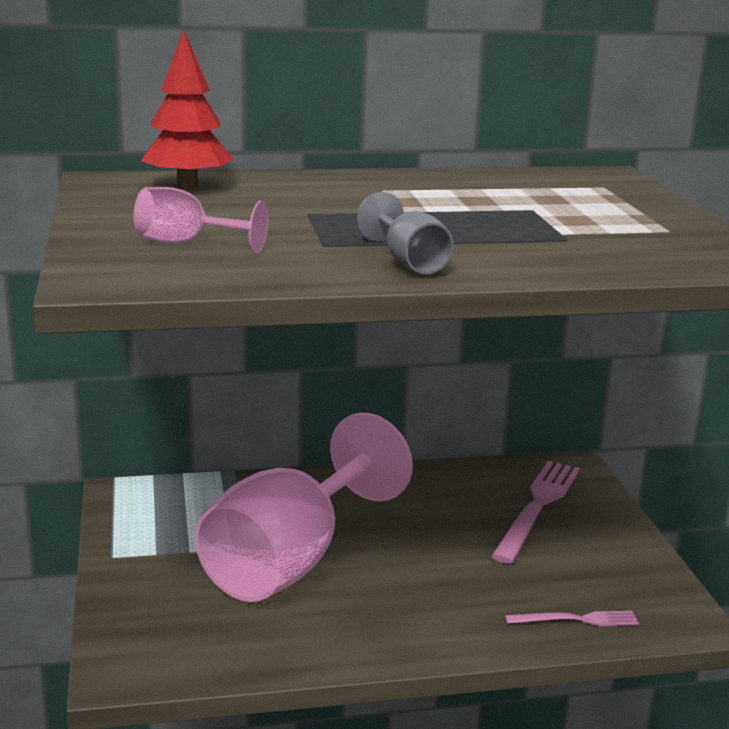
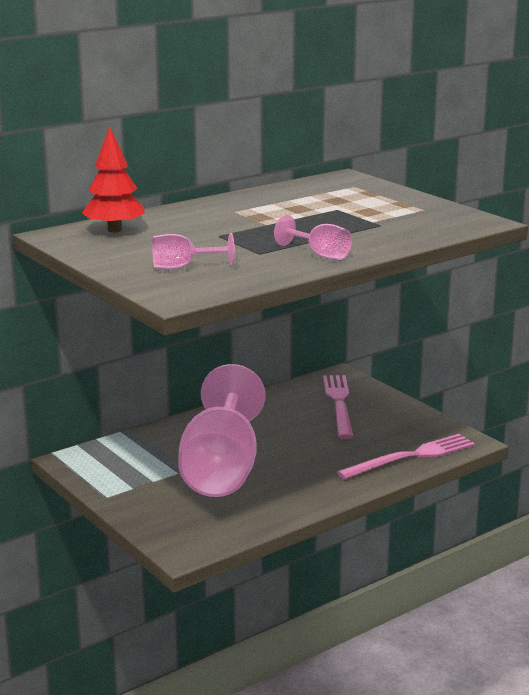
camera: 25 degrees left, 0 degrees up
grey goblet [357,192,454,274] -> pink goblet [274,215,352,260]
pink fork [505,611,639,626] -> pink fork [337,434,475,479], size x1.88

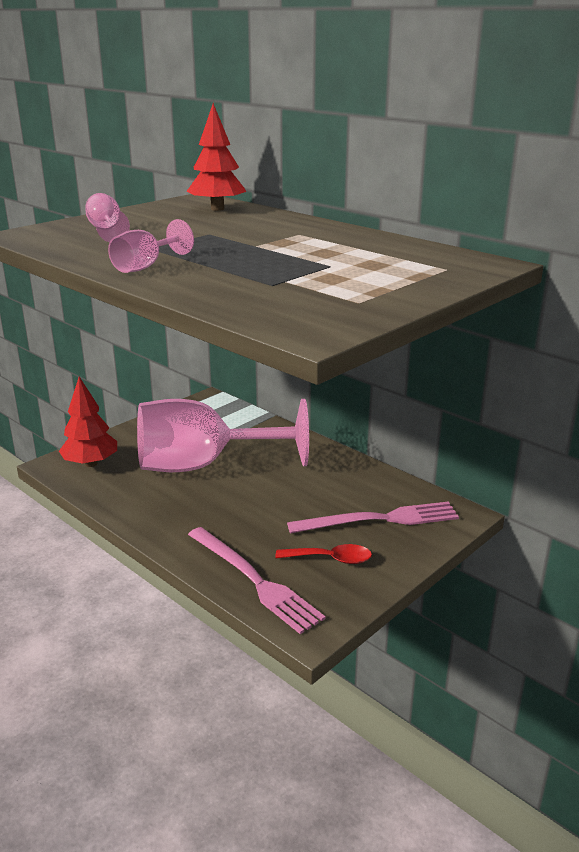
camera: 80 degrees right, 5 degrees up
none -> red tree [59,377,117,467]
none -> red spoon [276,544,372,564]

